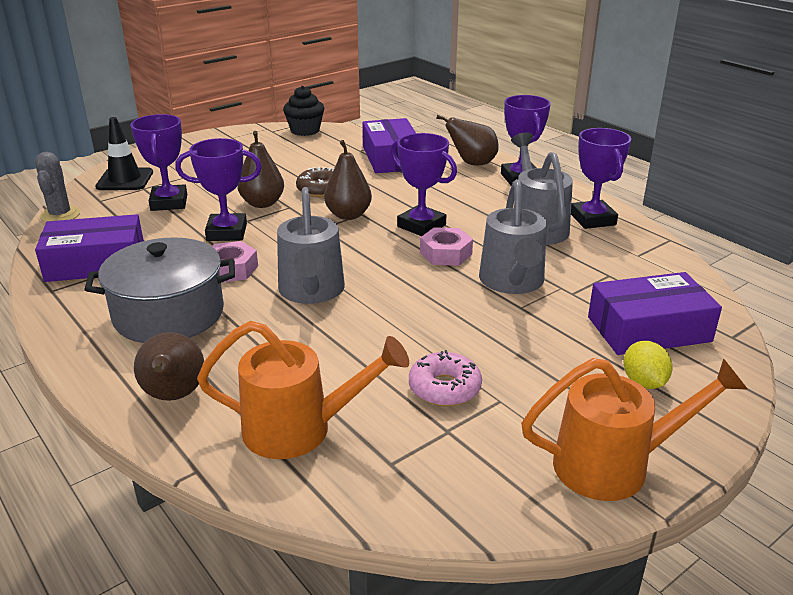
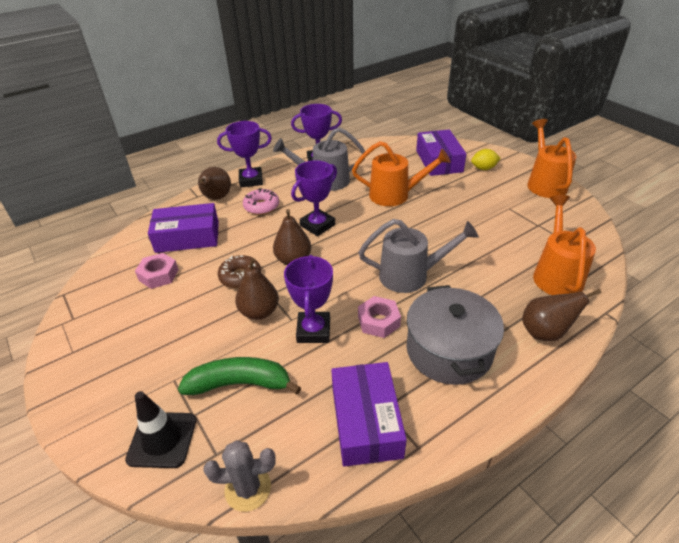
camera: 85 degrees left, 10 degrees up
purple trophy [131,114,187,211] -> green banana [178,357,301,395]
black cupcake [283,86,325,136] -> none
pink donut [409,350,482,406] -> pink donut moved to [243,188,279,215]
pink nut [420,227,473,266] -> pink nut moved to [135,253,179,289]
grey watering can [479,179,547,294] -> orange watering can [352,141,450,207]

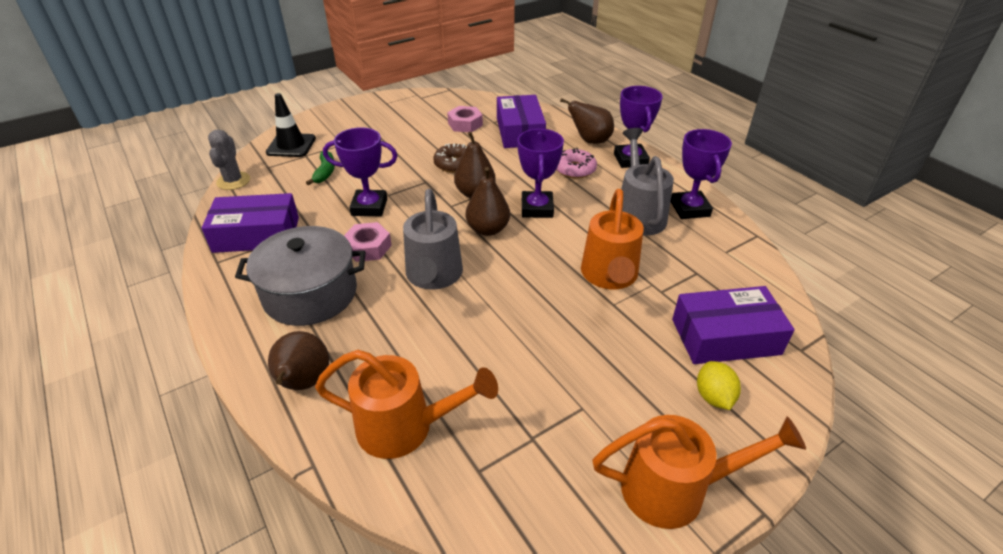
camera: 90 degrees right, 0 degrees up
green banana [178,357,301,395] -> green banana [306,151,335,185], size x0.60
brown pear [235,258,279,320] -> brown pear moved to [466,167,510,236]
purple trophy [291,160,337,236] -> purple trophy turned 45 degrees clockwise [517,129,564,218]

